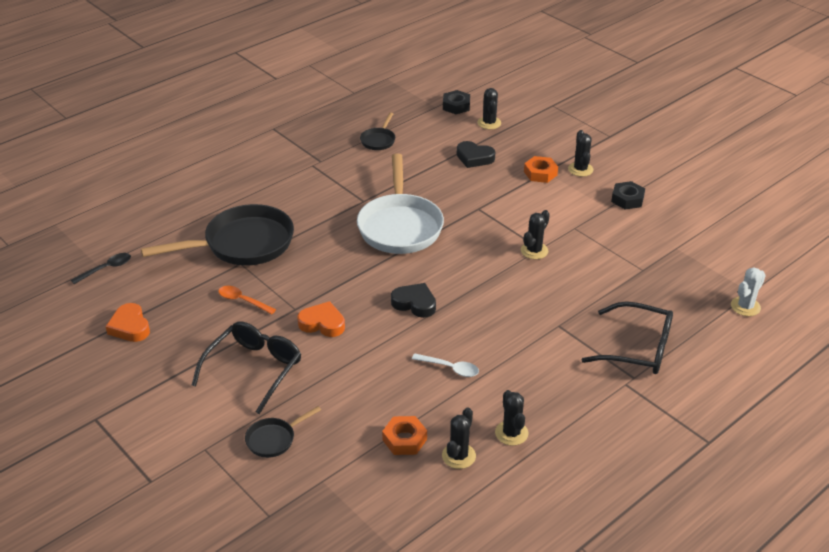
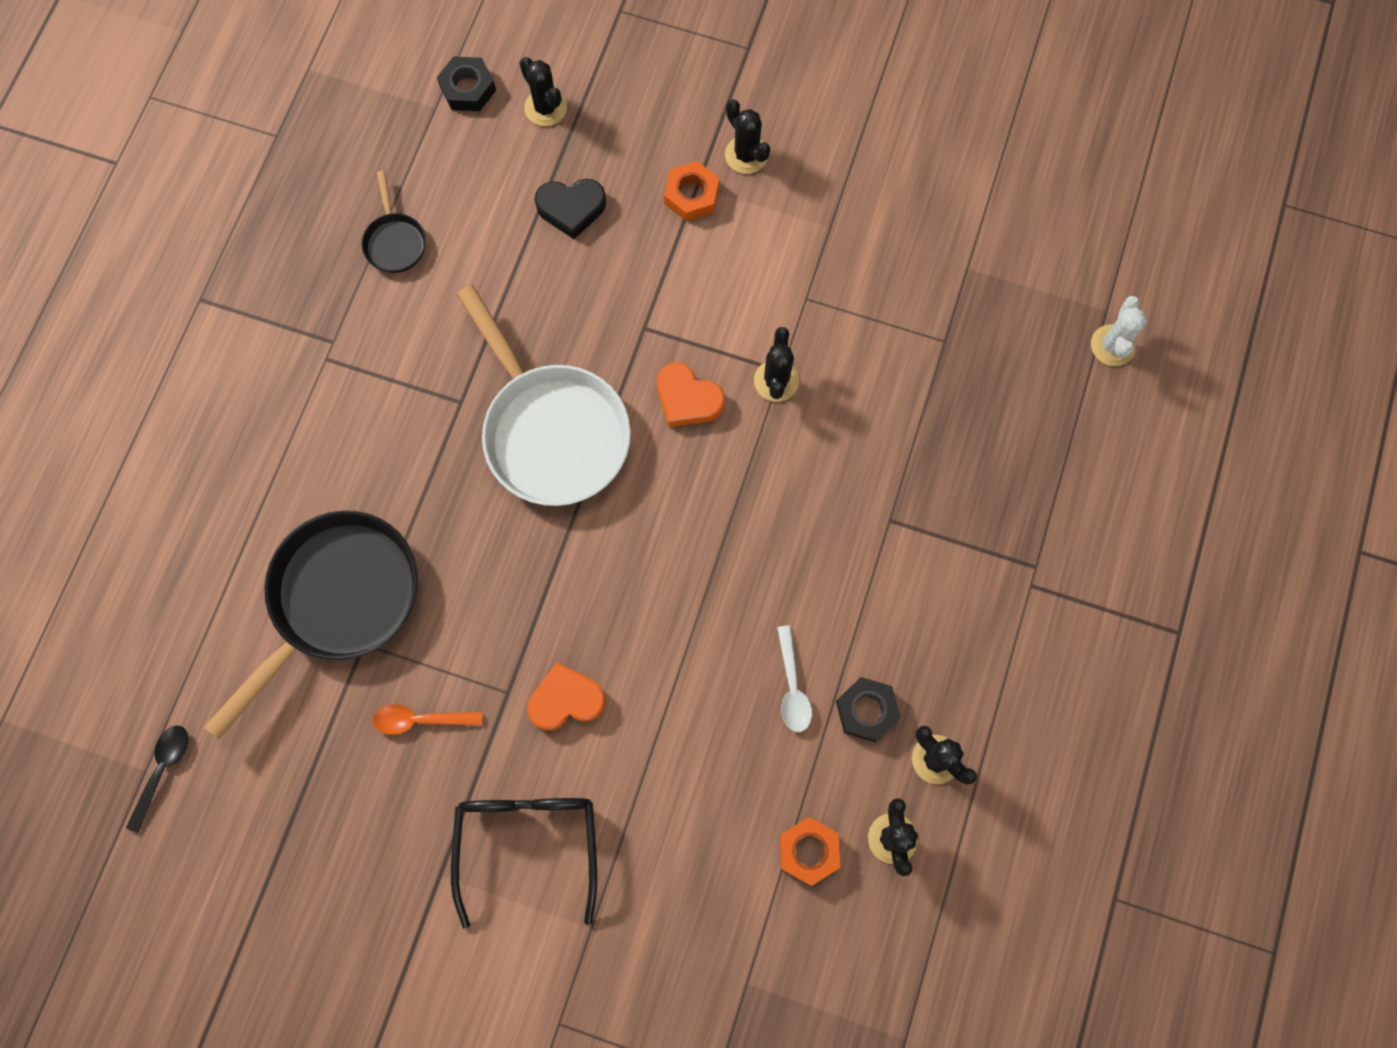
camera: 30 degrees left, 35 degrees up
orange heart [106,303,150,342] -> orange heart moved to [657,363,725,427]
black pan [245,406,321,458] -> none
black heart [391,283,436,318] -> none
white spoon [412,354,479,377] -> white spoon turned 90 degrees clockwise [777,625,812,732]
black glasses [582,301,673,374] -> none
black nut [611,181,645,210] -> black nut moved to [836,677,901,742]

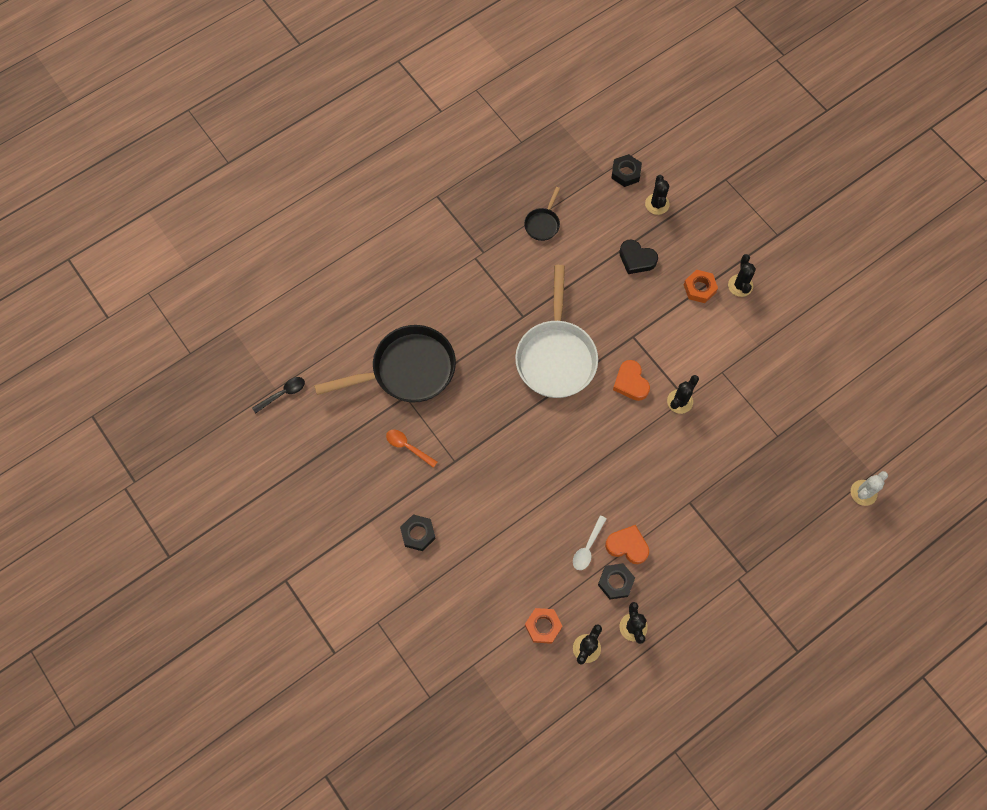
camera: 35 degrees right, 5 degrees down
black glasses [451,798,597,929] -> black nut [400,514,436,551]
orange heart [527,662,606,731] -> orange heart moved to [605,525,649,564]

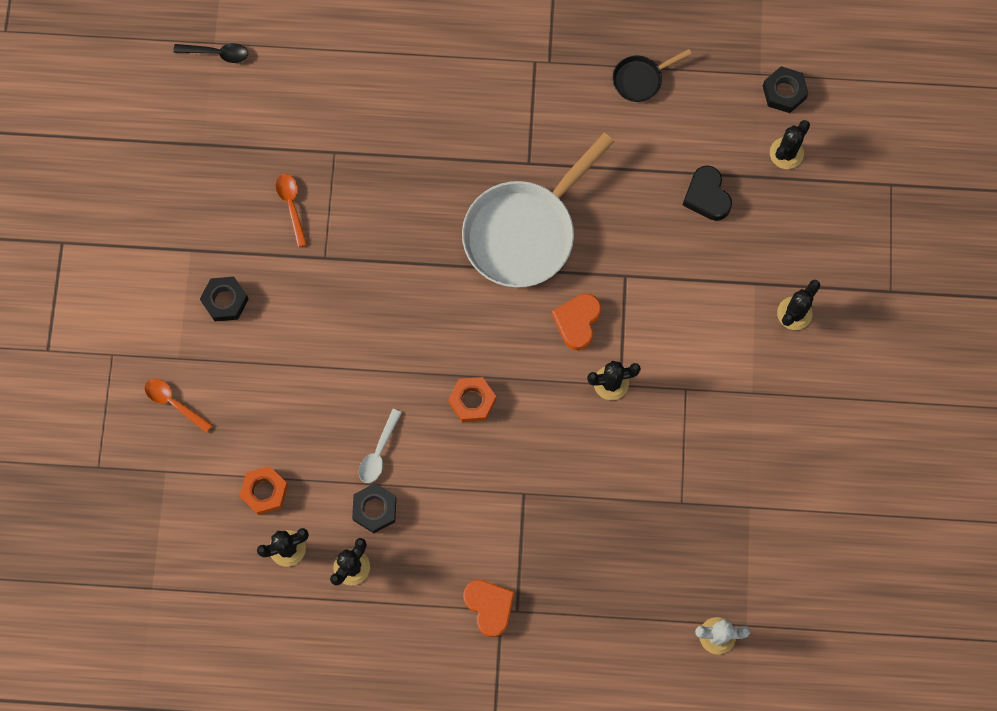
camera: 40 degrees right, 5 degrees up
black pan [314,325,456,402] -> none
white spoon [573,515,606,570] -> white spoon turned 45 degrees counterclockwise [359,409,402,483]
orange heart [605,525,649,564] -> orange heart moved to [463,580,515,637]
orange nut [684,270,718,303] -> orange nut moved to [449,377,496,422]
none -> orange spoon [144,379,212,433]

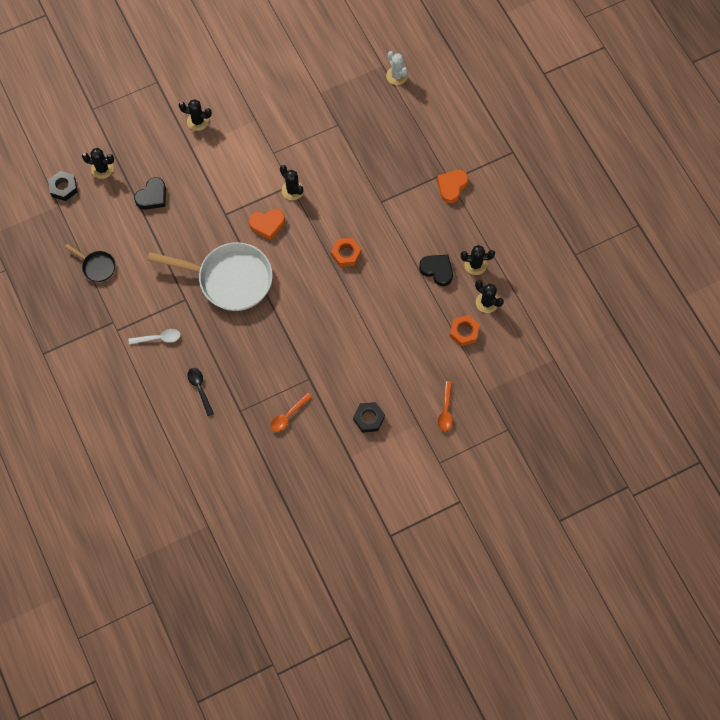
camera: 120 degrees left, 5 degrees down
black spoon [173,43,248,63] -> black spoon moved to [188,368,214,416]
black nut [352,483,396,533] -> black heart [419,255,453,286]
white spoon [359,409,402,483] -> white spoon moved to [129,329,181,345]

